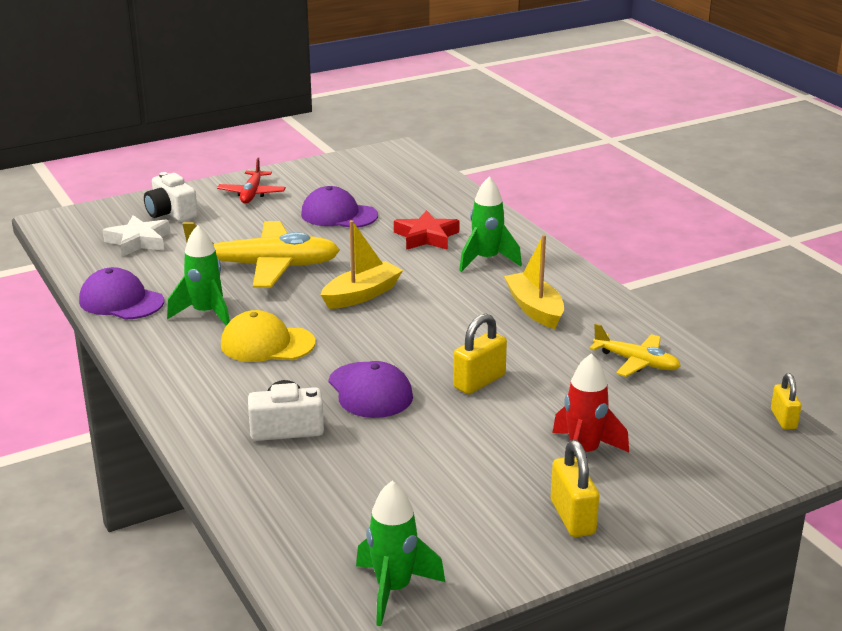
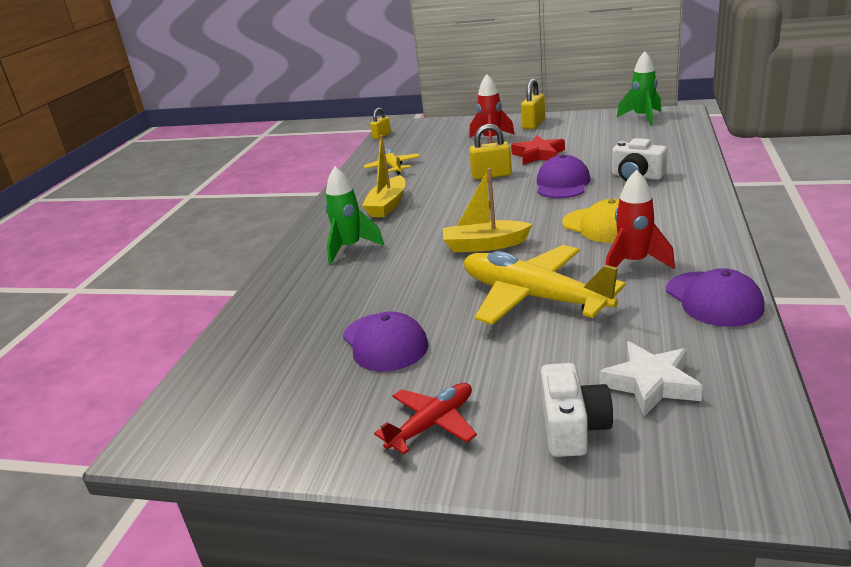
camera: 135 degrees left, 0 degrees up
green rocket [167,225,230,326] -> red rocket [606,170,675,269]
red star [394,210,460,250] -> red star moved to [511,135,565,165]

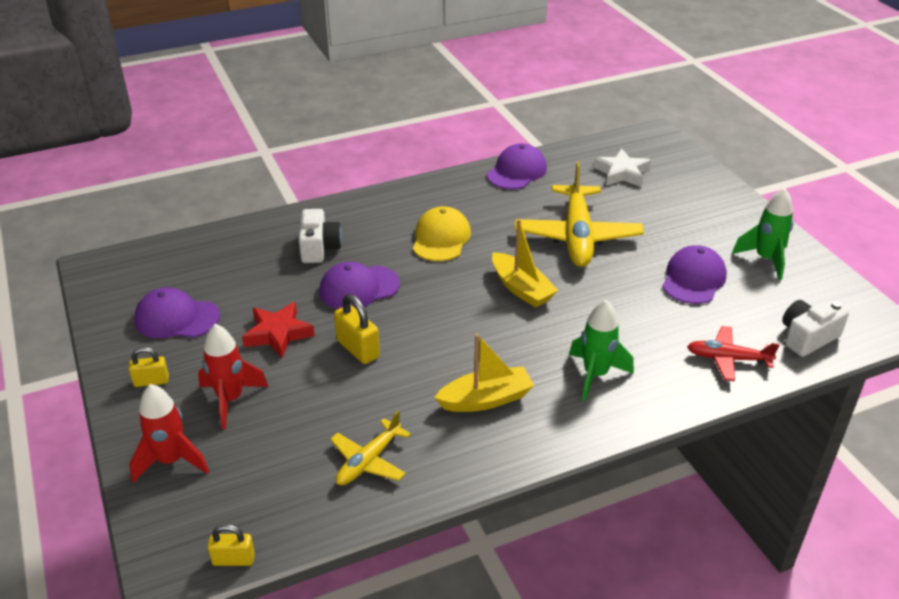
camera: 130 degrees left, 10 degrees up
red plane [374,383,477,454] -> red plane moved to [687,326,780,381]
yellow padlock [521,79,545,129] -> yellow padlock [128,347,169,387], size x0.65
white camera [541,363,613,457] -> white camera moved to [782,300,849,357]
red rocket [606,170,675,269] -> red rocket moved to [129,384,209,483]
green rocket [617,51,661,126] -> green rocket moved to [732,188,794,280]
none -> purple cap [134,287,220,338]

